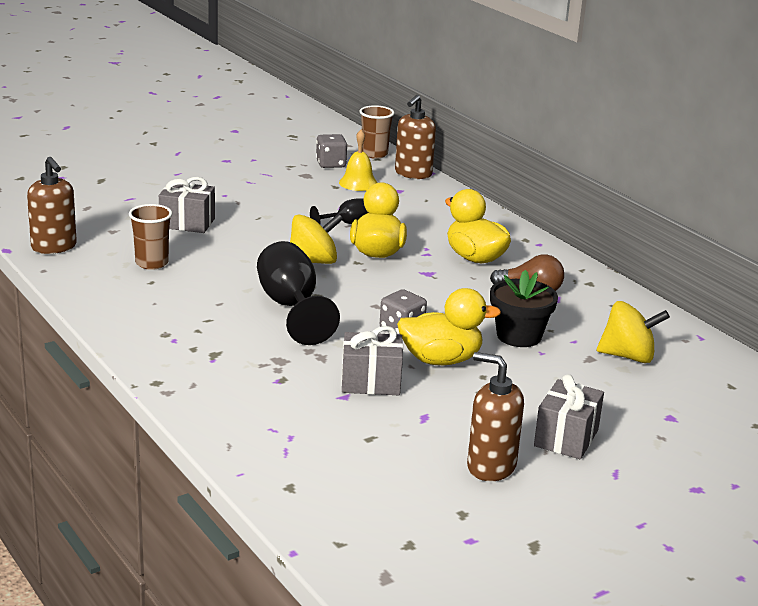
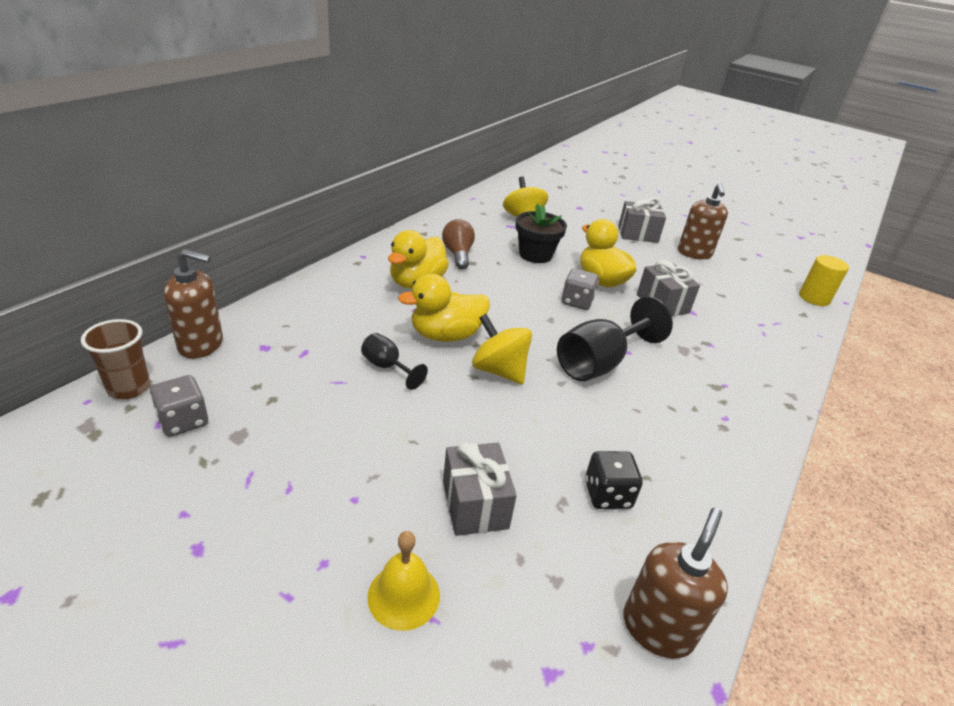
camera: 115 degrees left, 10 degrees up
brown cup [129,204,172,270] -> black dice [585,451,643,509]
yellow bell [339,130,378,191] -> yellow bell moved to [367,531,440,631]
none -> yellow cylinder [799,255,849,306]

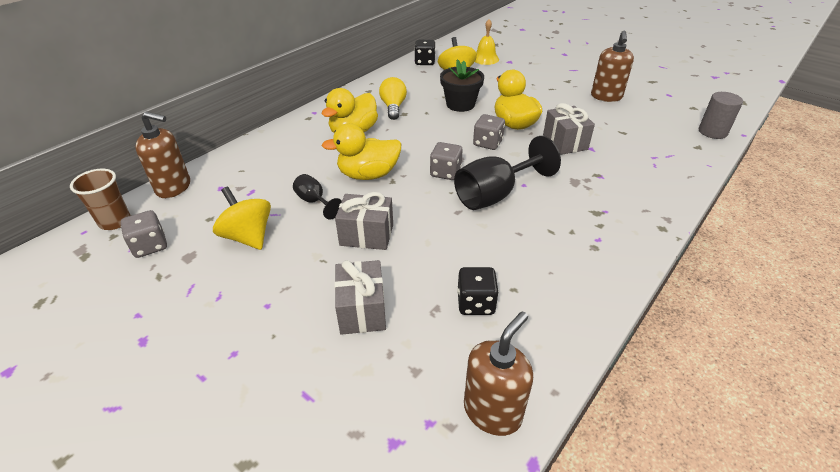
camera: 10 degrees right, 5 degrees up
yellow bell [367,531,440,631] -> yellow bell moved to [475,19,499,65]
brown light bulb [442,219,475,269] -> yellow light bulb [379,77,407,120]
yellow spinning top [472,314,532,384] -> yellow spinning top moved to [213,187,271,250]
grey gift [618,198,666,243] -> grey gift moved to [335,192,393,250]
yellow cylinder [799,255,849,306] -> grey cylinder [698,92,743,139]
none -> black dice [414,40,435,65]
none -> grey dice [430,142,463,180]

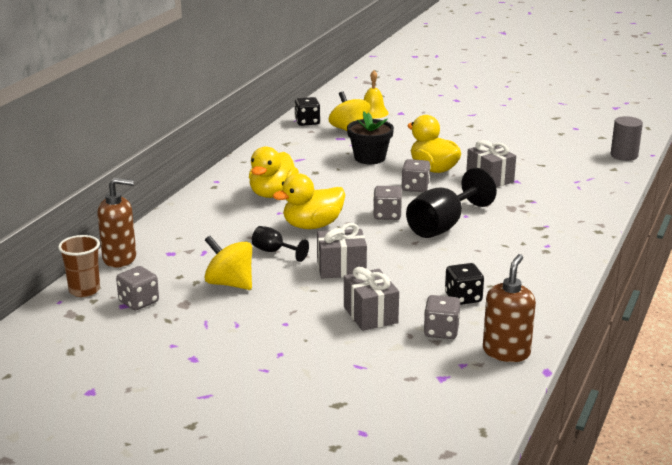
camera: 15 degrees left, 15 degrees down
yellow light bulb [379,77,407,120] -> none
brown soap dispenser [591,31,634,102] -> none
none -> grey dice [424,295,460,339]

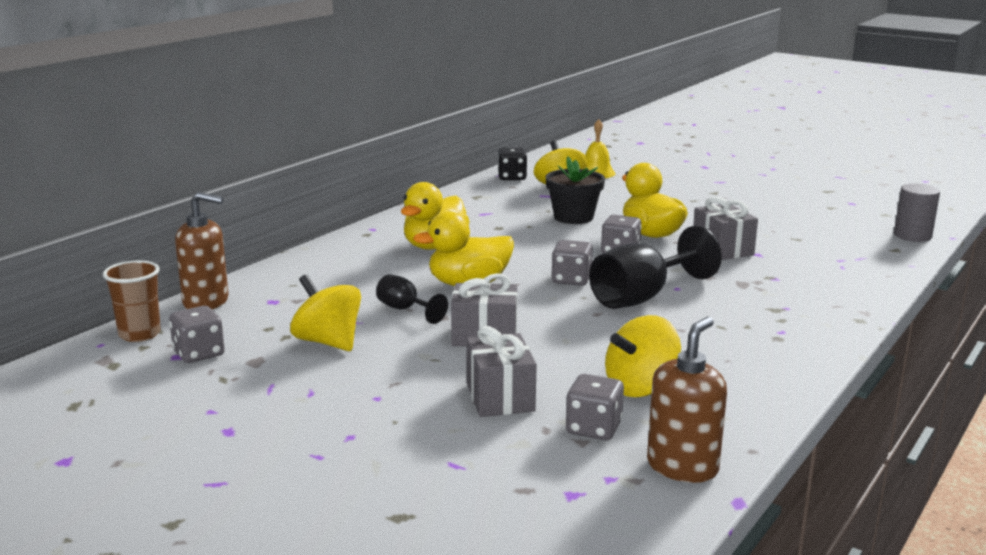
camera: 10 degrees right, 5 degrees down
black dice [445,263,484,305] -> yellow spinning top [605,315,681,397]

